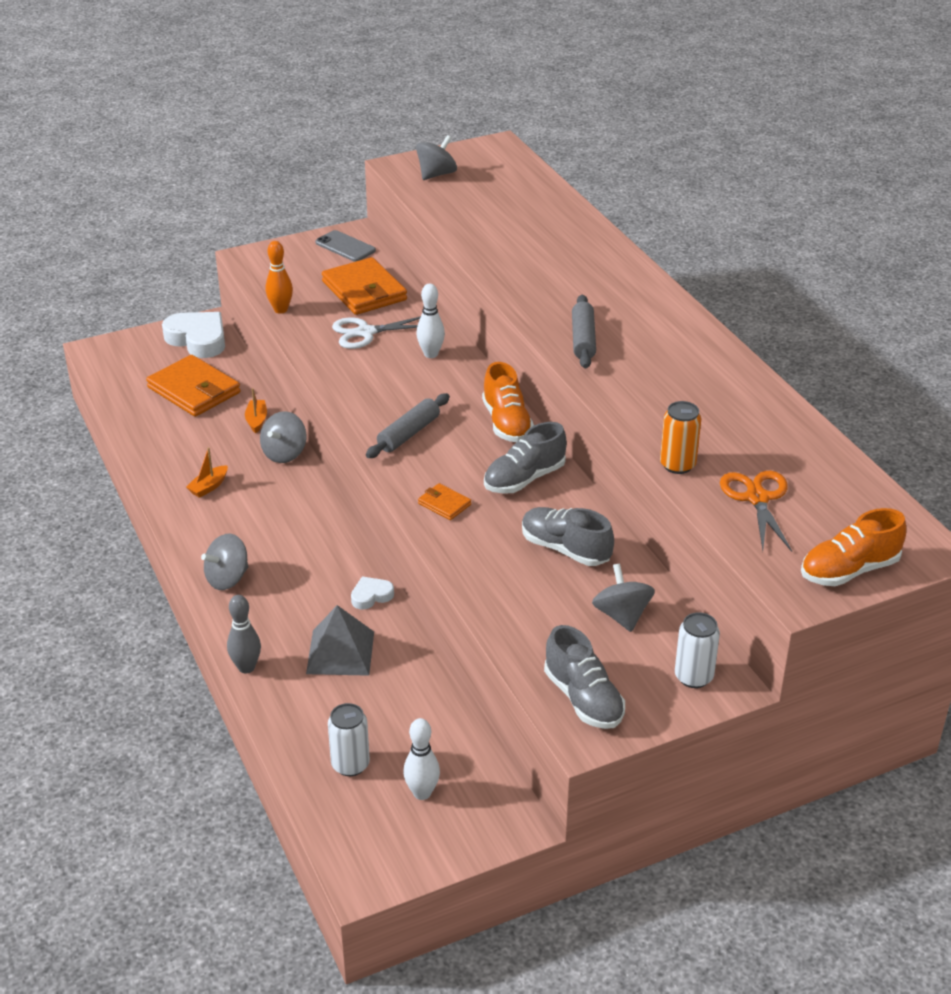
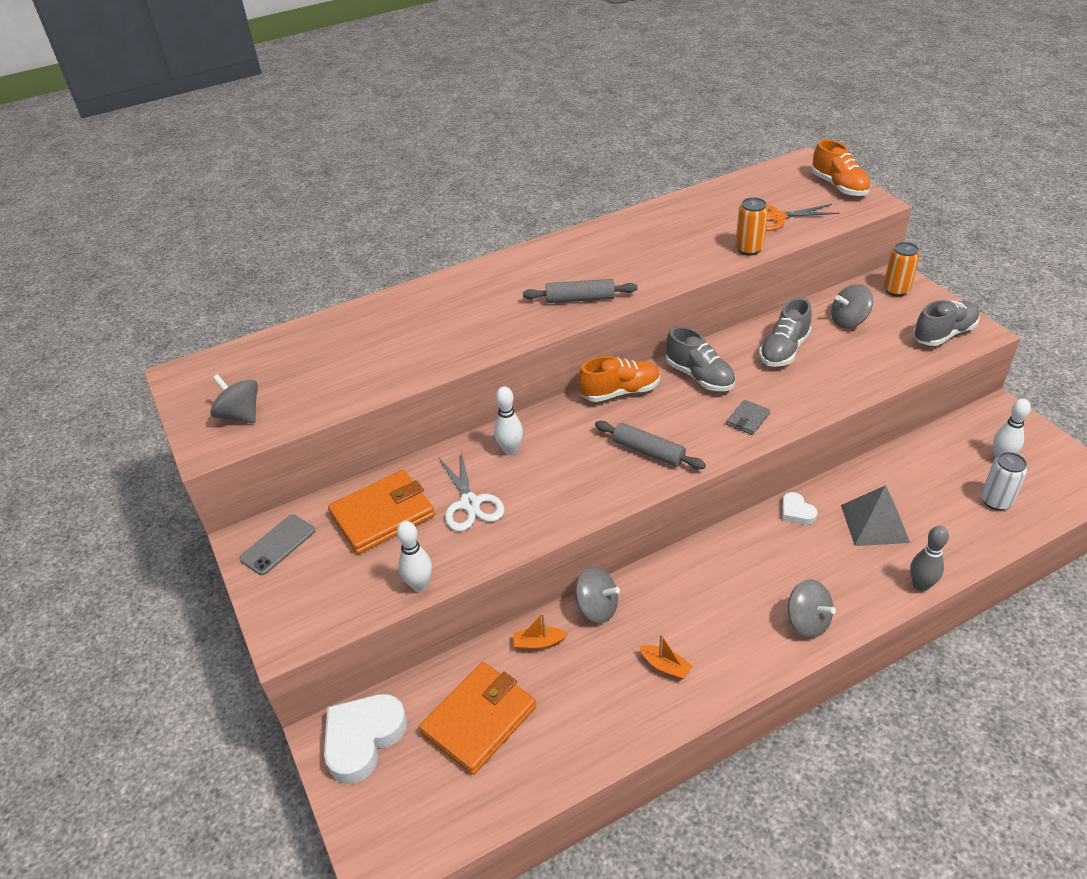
camera: 90 degrees left, 5 degrees up
orange bowling pin [265,241,293,314] -> white bowling pin [397,521,432,592]
orange wallet [418,483,471,520] -> grey wallet [726,400,770,435]
white can [675,612,720,688] -> orange can [883,242,920,296]

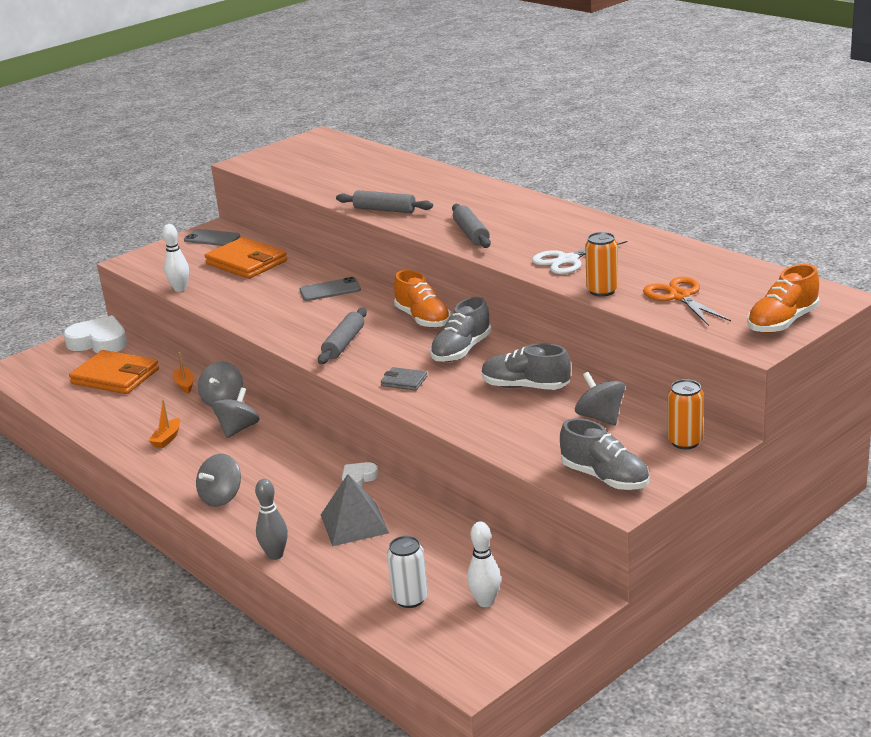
camera: 75 degrees right, 15 degrees down
grey spinning top [210,374,258,423] -> grey spinning top moved to [212,387,259,438]
white scissors [439,451,504,531] -> white scissors moved to [532,241,627,274]
white bowling pin [494,386,523,455] -> grey phone [300,277,361,301]
none -> grey rolling pin [336,190,433,213]

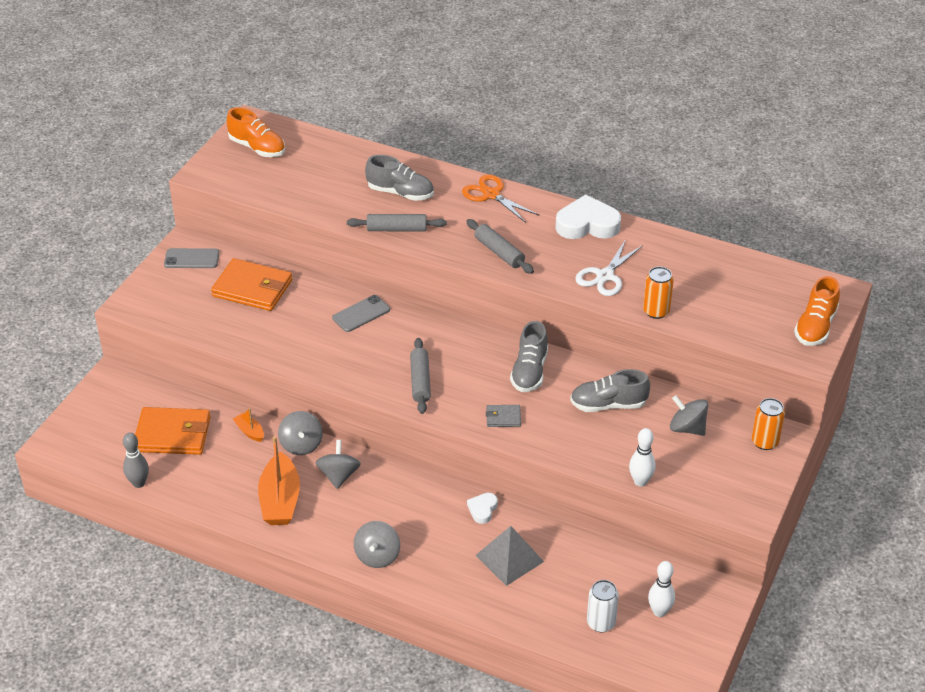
camera: 25 degrees left, 15 degrees up
white heart [64,315,127,353] -> white heart moved to [555,194,621,239]
orange boat [149,399,180,448] -> orange boat [258,436,300,525], size x2.06
white bowling pin [162,224,189,292] -> white bowling pin moved to [629,428,656,487]
grey bowling pin [255,479,288,560] -> grey bowling pin moved to [123,433,149,488]
orange shoe [394,270,451,328] -> orange shoe moved to [227,107,285,157]
grey shoe [560,418,649,490] -> grey shoe moved to [365,155,434,201]
orange scissors [643,277,731,326] -> orange scissors moved to [462,174,539,223]

